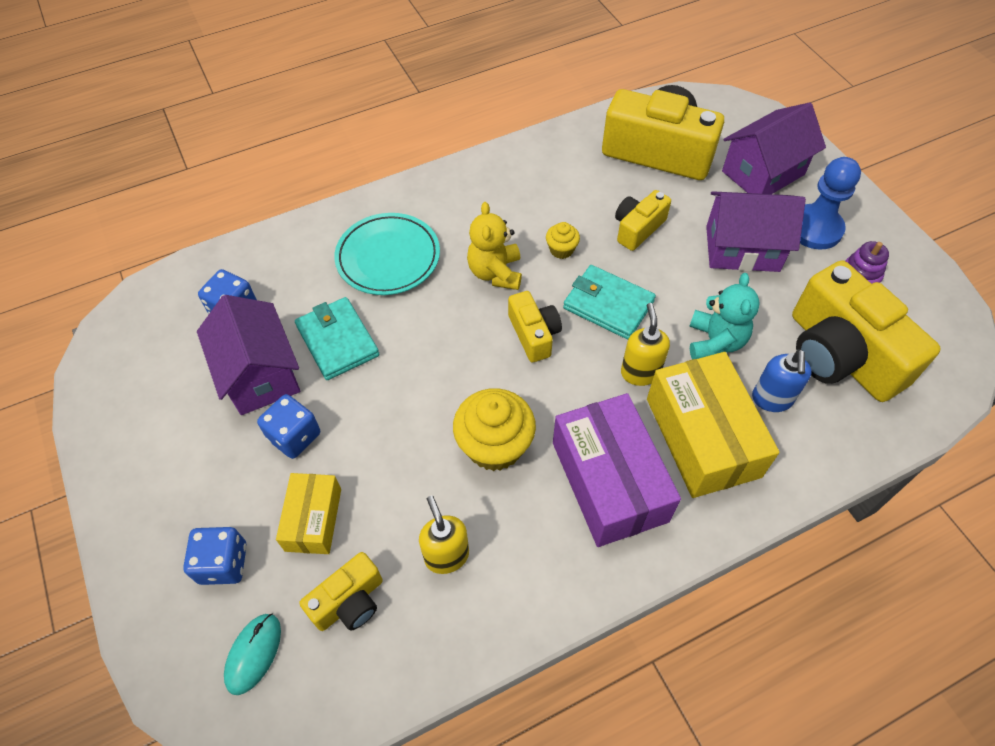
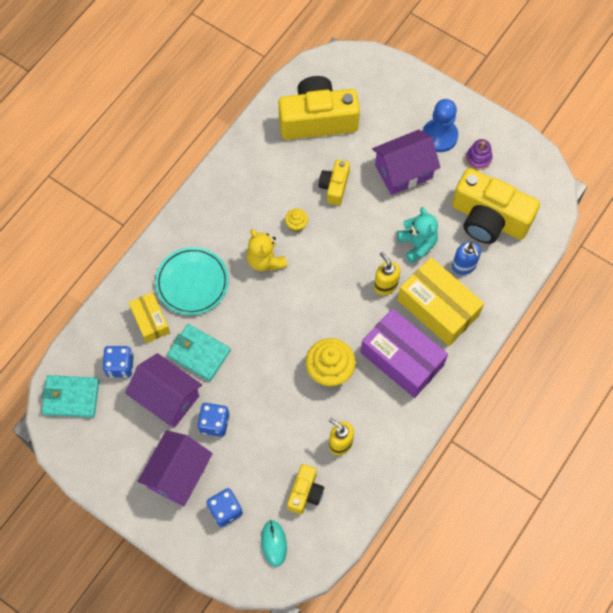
camera: 30 degrees left, 10 degrees up
yellow box [276,473,341,554] -> yellow box moved to [128,292,170,343]
yellow camera [508,291,562,362] -> none
turquoise wallet [563,265,656,339] -> turquoise wallet moved to [42,375,99,418]
purple house [722,102,826,194] -> purple house moved to [137,430,213,506]

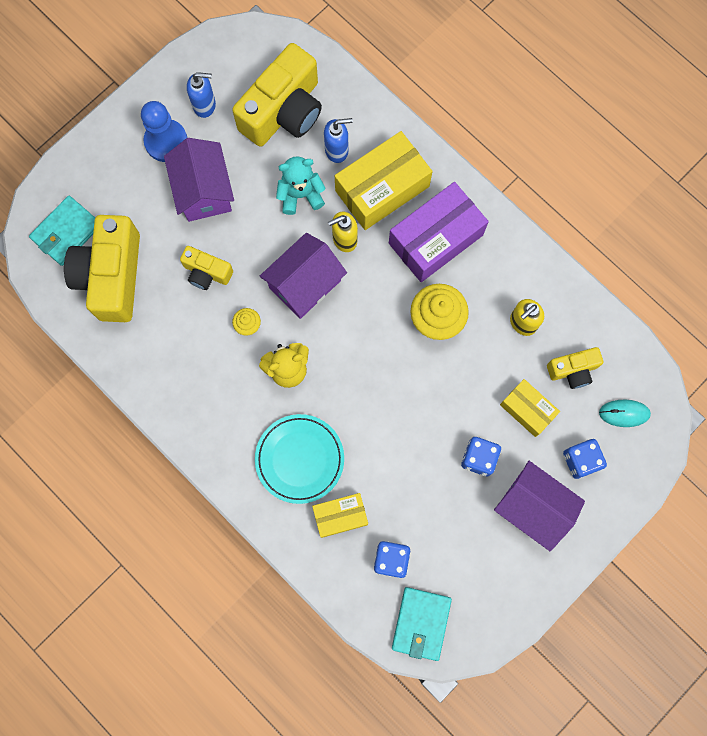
camera: 80 degrees left, 10 degrees up
purple house [125,353,202,428] -> purple house moved to [260,233,347,319]
turquoise wallet [167,324,231,381] -> turquoise wallet moved to [29,196,95,266]
yellow camera [287,464,324,514] -> yellow camera turned 135 degrees clockwise [547,347,603,389]
purple stacking toy [466,139,493,170] -> blue soap dispenser [187,72,216,118]
none -> yellow box [500,379,560,437]

